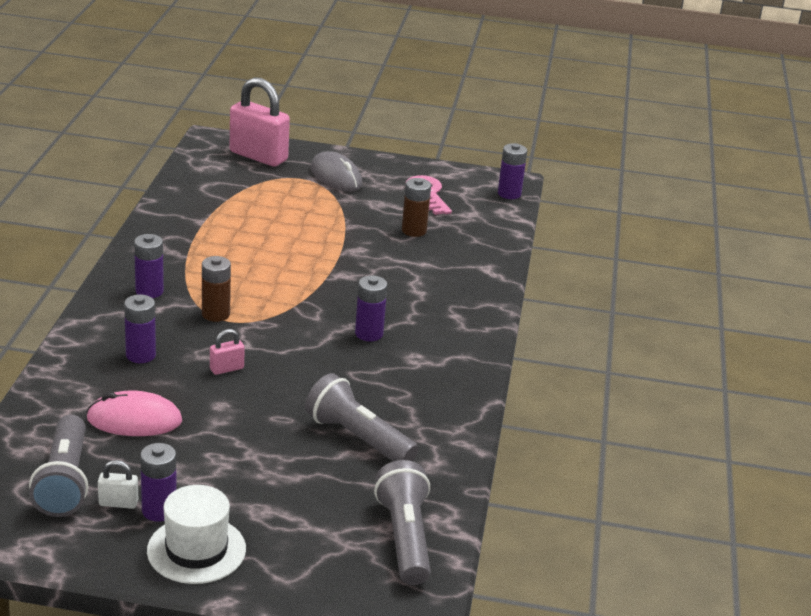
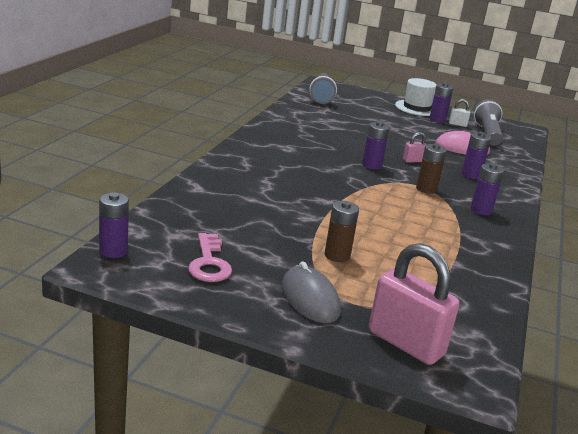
camera: 170 degrees left, 5 degrees down
grey flashlight [305,373,418,462] -> none
purple battery [355,275,388,341] -> purple battery moved to [362,121,389,169]
brown battery [402,178,431,237] -> brown battery moved to [325,201,359,262]

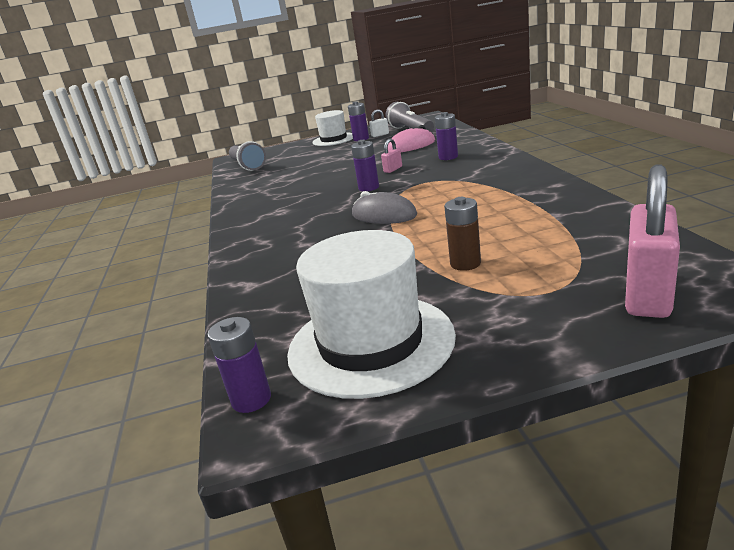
camera: 25 degrees left, 0 degrees up
pink key [188,233,232,282] -> white hat [287,230,456,399]
grey mouse [282,261,341,323] -> grey mouse moved to [352,191,417,224]
pink padlock [369,243,460,365] -> pink padlock turned 75 degrees counterclockwise [625,164,680,318]
brown battery [416,143,447,194] -> none
purple battery [470,163,504,215] -> none

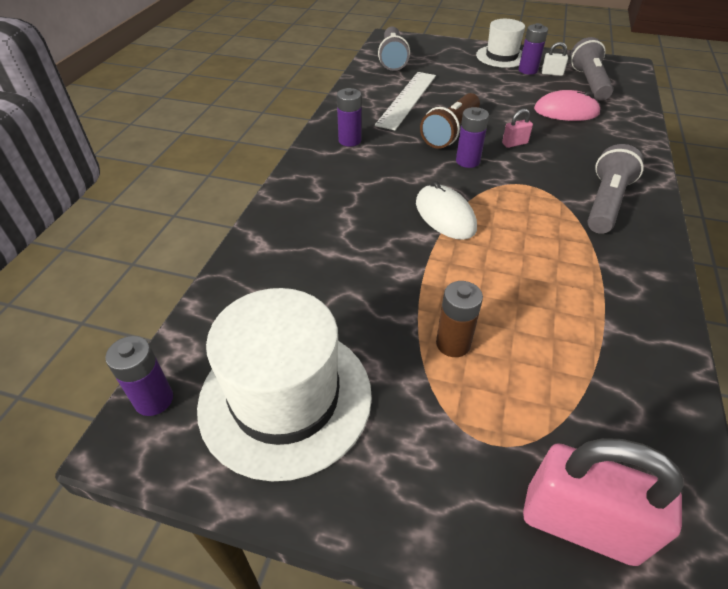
camera: 25 degrees right, 20 degrees up
grey mouse [352,191,417,224] -> white mouse [416,181,477,240]
purple battery [435,112,458,160] -> purple battery moved to [337,88,362,147]
pink padlock [625,164,680,318] -> pink padlock turned 60 degrees clockwise [523,438,684,566]
none -> white ruler [375,72,436,130]
none -> brown flashlight [420,93,480,149]
none -> grey flashlight [587,144,644,234]

